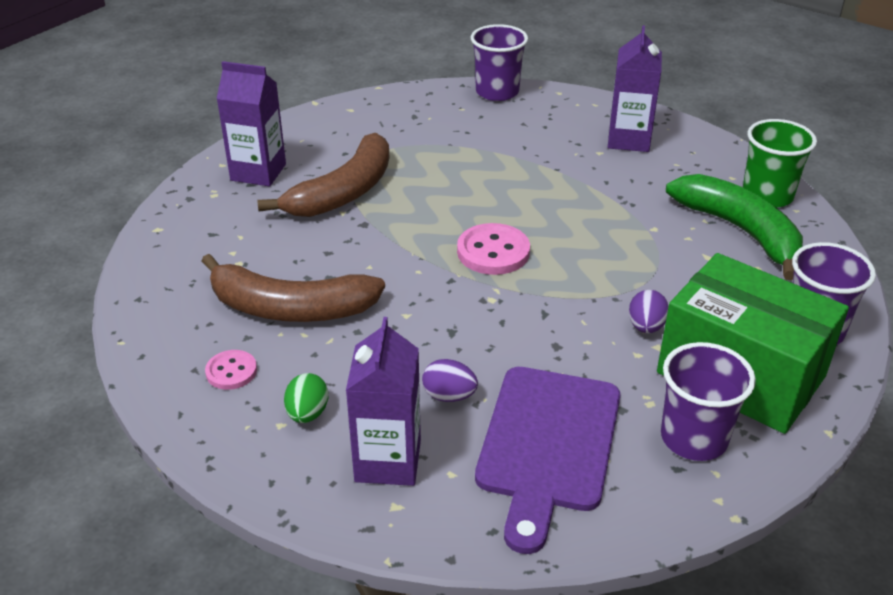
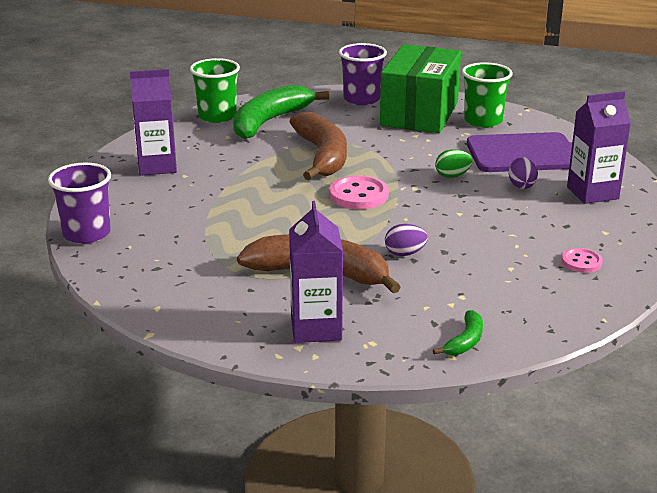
camera: 110 degrees left, 10 degrees down
brown banana [201,254,385,322] -> brown banana moved to [290,112,347,180]
green egg [284,373,328,423] -> green egg moved to [435,149,473,178]
purple egg [629,290,669,333] -> purple egg moved to [385,224,428,256]
purple cup [661,342,756,461] -> green cup [462,62,513,128]
none -> green banana [433,310,483,355]

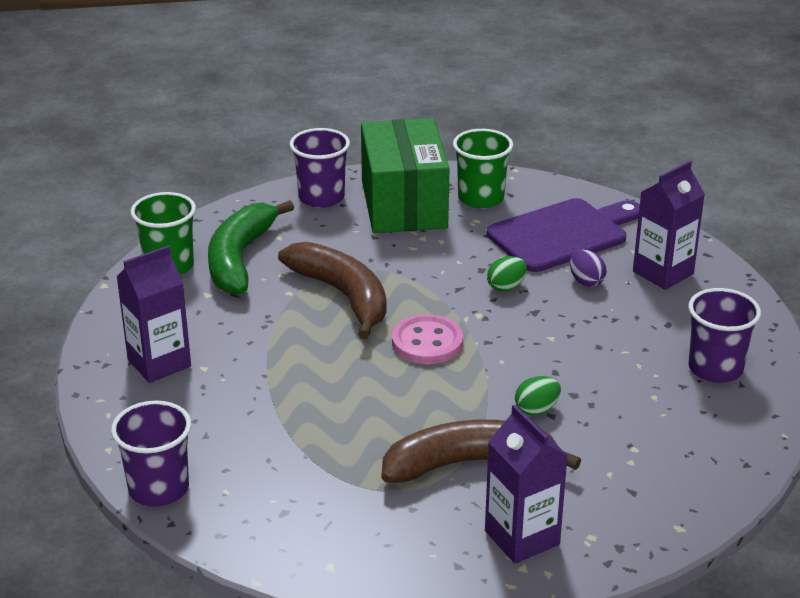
camera: 25 degrees left, 5 degrees up
purple egg [385,224,428,256] -> green egg [515,376,561,416]
green banana [433,310,483,355] -> none
pink button [561,248,603,273] -> purple cup [688,288,761,383]

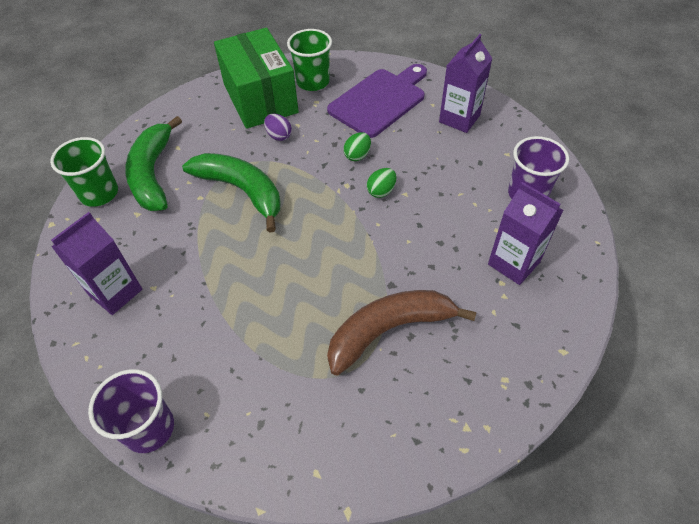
camera: 15 degrees left, 20 degrees up
brown banana [278,242,387,339] -> green banana [182,153,280,233]
purple cup [290,128,350,208] -> none
pink button [392,314,463,364] -> none
purple carton [485,405,568,564] -> purple carton moved to [488,182,563,285]
green egg [515,376,561,416] -> green egg moved to [367,168,396,198]
purple egg [570,250,606,287] -> purple egg moved to [264,114,292,141]

